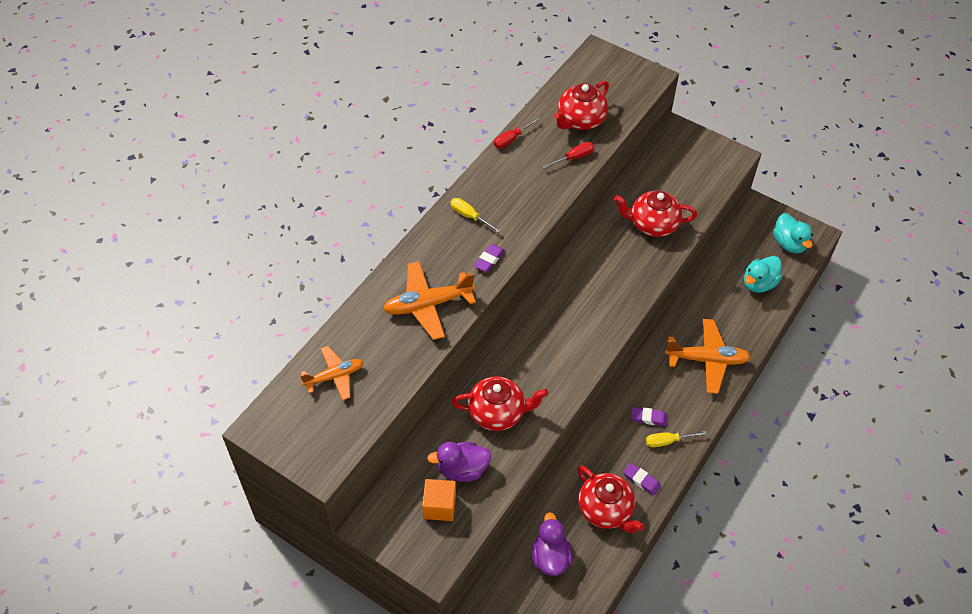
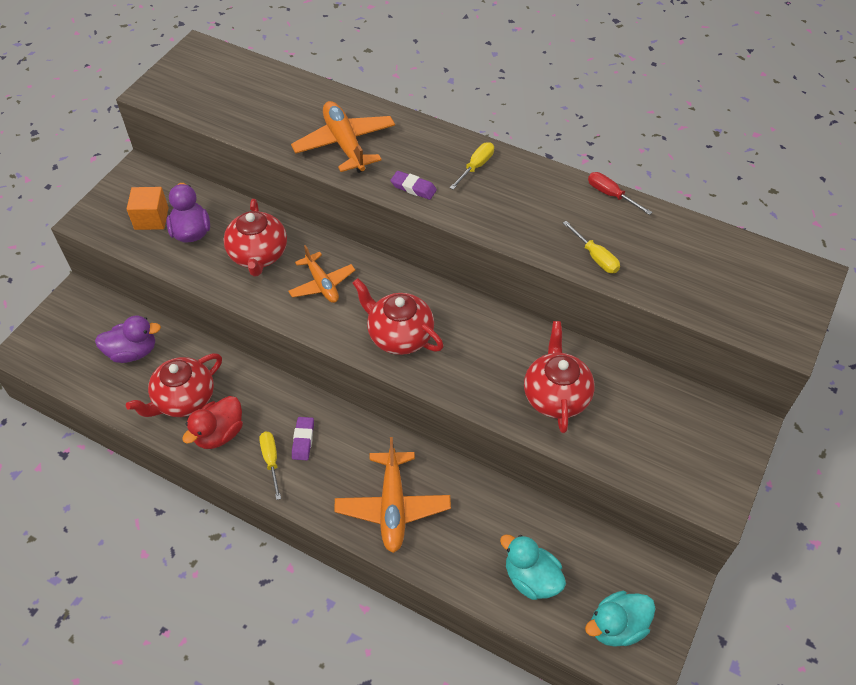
camera: 85 degrees right, 0 degrees up
orange plane [300,346,363,401] -> orange plane moved to [288,245,355,303]
red screwdriver [542,142,594,169] -> yellow screwdriver [563,221,620,273]
red teapot [554,81,609,130] -> red teapot moved to [353,278,444,355]
purple eraser [623,463,661,496] -> red duck [182,396,243,449]

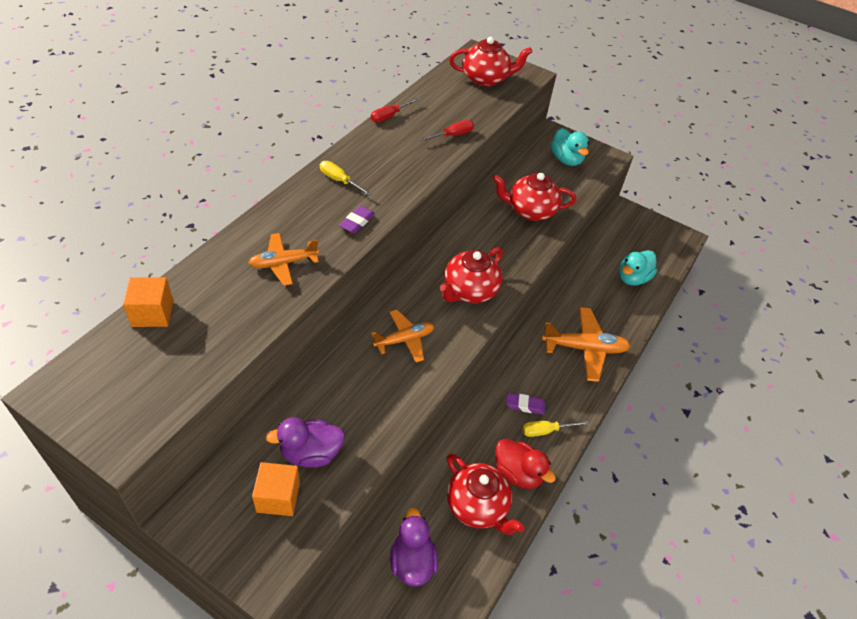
camera: 90 degrees left, 5 degrees down
red teapot [223,199,287,277] -> red teapot moved to [449,37,532,87]
orange plane [291,101,395,173] -> orange plane [248,233,319,286], size x0.65
yellow screwdriver [563,221,620,273] -> red screwdriver [420,120,474,141]
turquoise duck [585,591,656,647] -> turquoise duck moved to [551,128,589,166]
none -> orange cube [123,277,173,327]

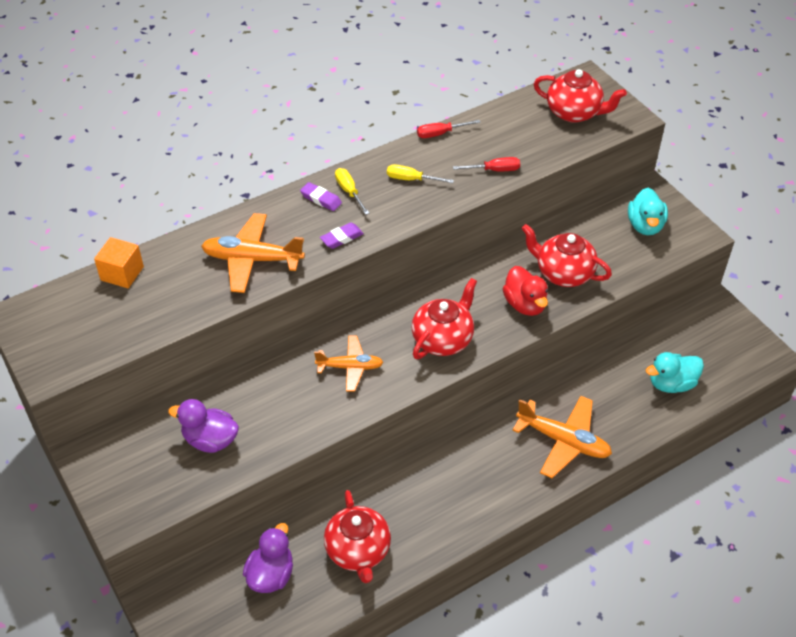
camera: 30 degrees right, 0 degrees up
orange plane [248,233,319,286] -> orange plane [201,213,305,293], size x1.53
orange cube [252,462,300,516] -> none
red teapot [440,247,503,303] -> red teapot turned 150 degrees clockwise [412,278,477,359]
red duck [495,439,556,489] -> red duck moved to [503,266,548,316]
purple eraser [506,393,545,415] -> purple eraser moved to [300,182,342,211]
yellow screwdriver [522,421,589,437] -> yellow screwdriver moved to [387,164,454,183]

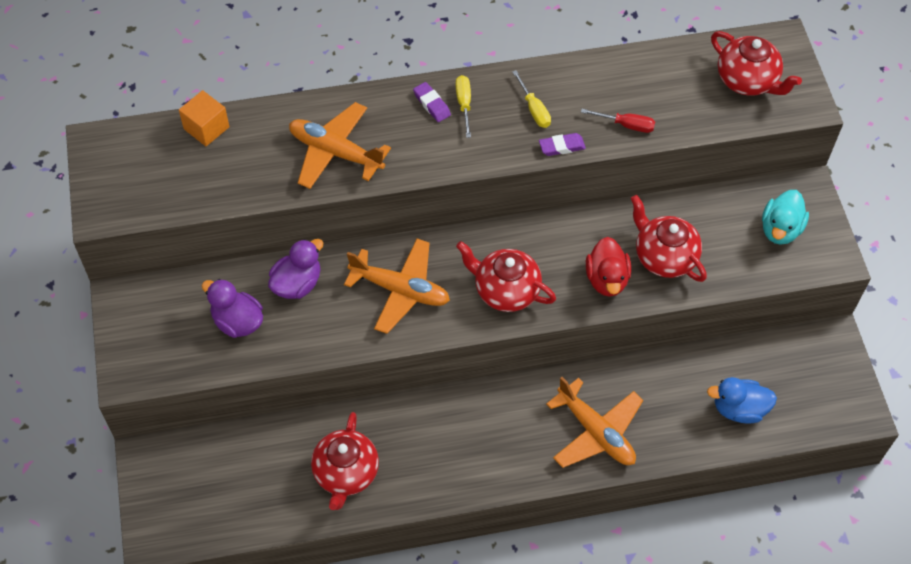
camera: 20 degrees right, 10 degrees up
purple duck [243,523,293,593] -> purple duck moved to [268,239,323,299]
orange plane [314,336,383,392] -> orange plane [344,238,450,334], size x1.53
purple eraser [320,223,364,249] -> purple eraser moved to [539,133,586,156]
yellow screwdriver [387,164,454,183] -> yellow screwdriver turned 150 degrees counterclockwise [512,70,551,128]
red teapot [412,278,477,359] -> red teapot turned 120 degrees counterclockwise [456,241,556,312]
red screwdriver [417,120,481,138] -> none
turquoise duck [646,352,704,393] -> blue duck [707,377,777,424]

